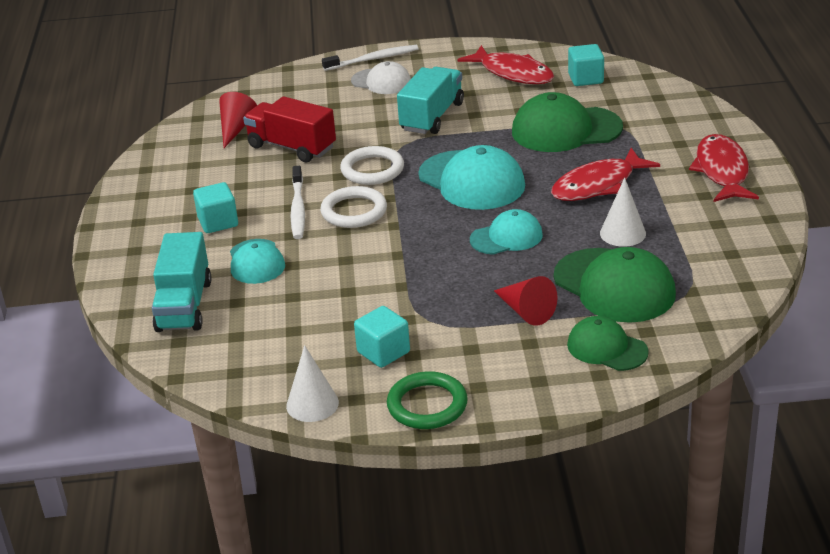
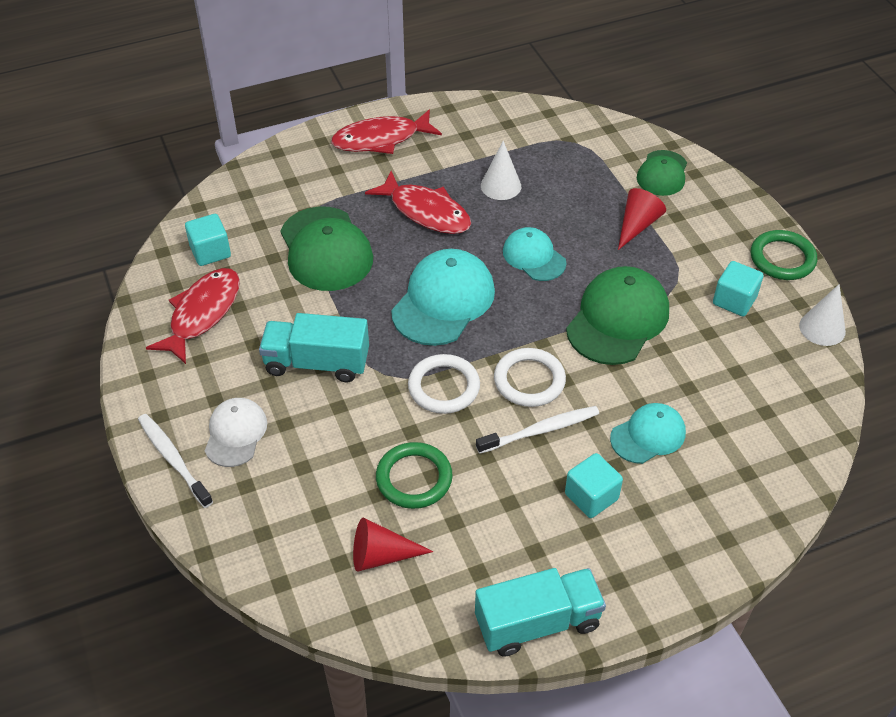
camera: 110 degrees left, 15 degrees up
turquoise truck [152,232,212,332] -> turquoise truck moved to [475,568,606,657]
red truck [243,96,336,162] -> green ring [376,442,453,509]
green cap [554,247,676,323] -> green cap moved to [566,266,669,365]

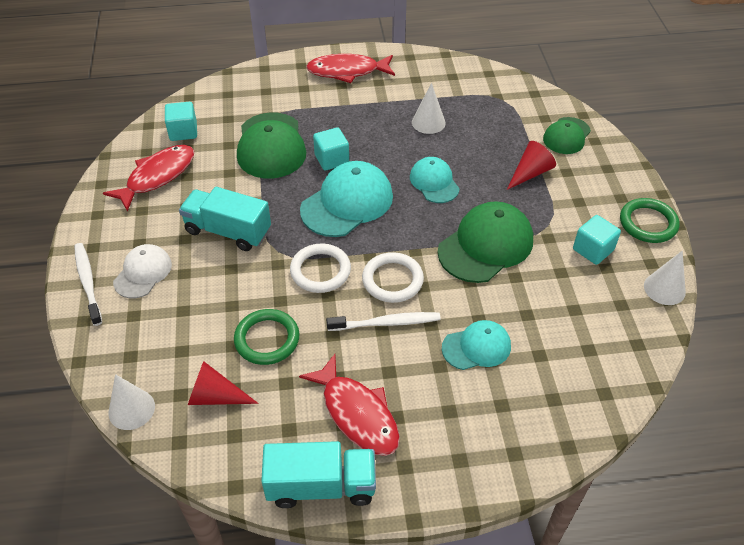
camera: 15 degrees right, 0 degrees up
red fish [365,171,471,234] -> red fish moved to [299,354,400,456]
turquoise cube [565,453,623,518] -> turquoise cube moved to [313,127,349,171]
none -> white cone [109,374,155,430]

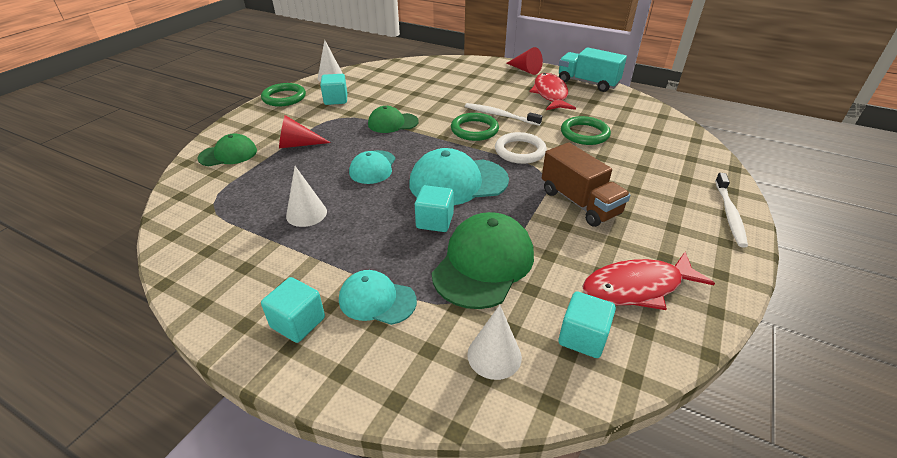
camera: 145 degrees left, 10 degrees down
white cone [109,374,155,430] -> white cone moved to [467,305,522,380]
white cap [113,244,172,298] -> none
turquoise truck [179,187,271,251] -> brown truck [542,142,630,227]
red cone [188,361,258,405] -> red cone moved to [506,47,543,75]
red fish [306,54,395,83] -> turquoise cube [261,277,325,343]
white ring [362,252,424,303] -> green ring [451,113,499,141]
green cap [438,201,533,283] -> green cap [368,106,419,133], size x0.60
turquoise cap [442,320,511,370] -> turquoise cap moved to [339,270,417,325]

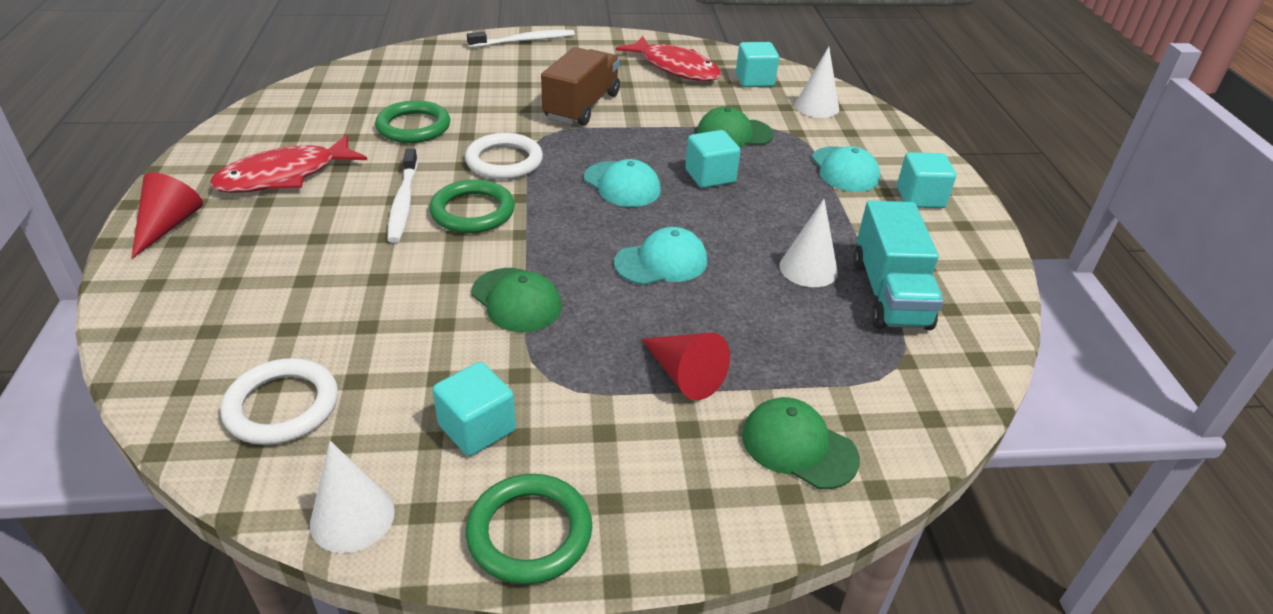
camera: 125 degrees left, 0 degrees up
turquoise cap [409,148,509,205] -> turquoise cap [584,159,661,207], size x0.60
green cap [432,212,534,309] -> green cap [697,106,774,147], size x0.60
turquoise truck [559,47,627,92] -> turquoise truck moved to [853,201,944,330]
none -> white ring [220,358,338,445]

